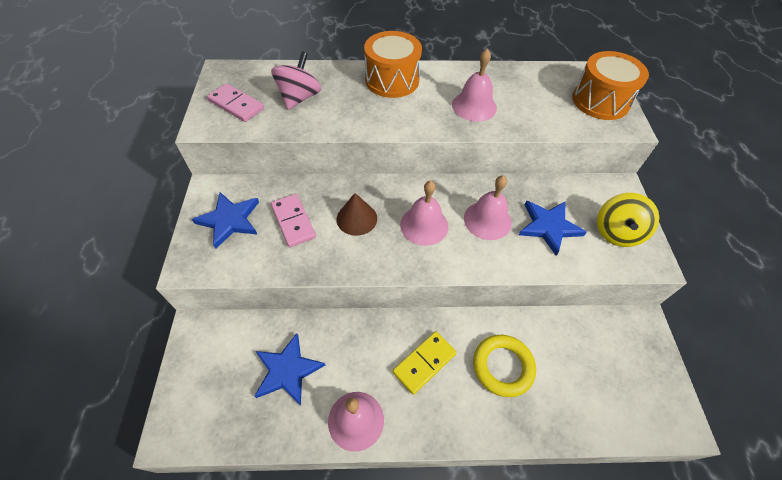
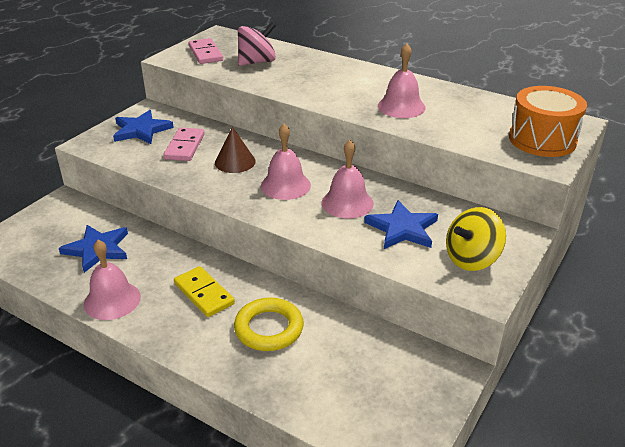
camera: 35 degrees right, 20 degrees down
orange drum [364,31,422,98] -> none
yellow domino [393,331,457,395] -> yellow domino turned 60 degrees clockwise [174,266,235,317]

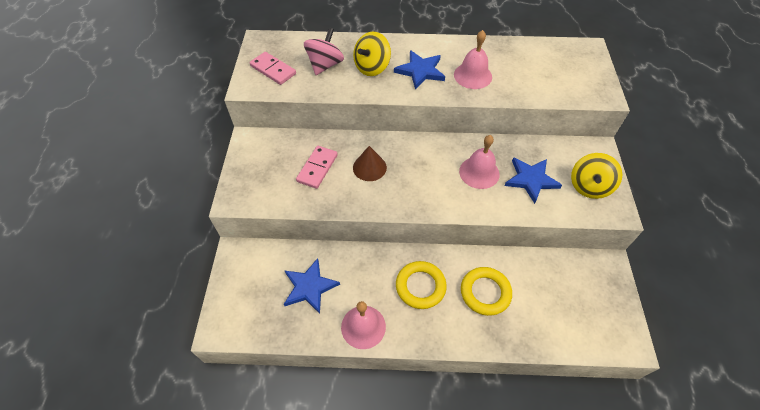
camera: 30 degrees left, 20 degrees up
blue star [113,110,174,144] -> blue star moved to [394,50,445,89]
pink domino [163,127,205,161] -> pink domino turned 45 degrees clockwise [296,146,338,189]
yellow domino [174,266,235,317] -> yellow ring [396,261,447,309]
pink bell [261,124,311,200] -> none
orange drum [509,86,587,157] -> none
none -> yellow spinning top [353,32,391,76]

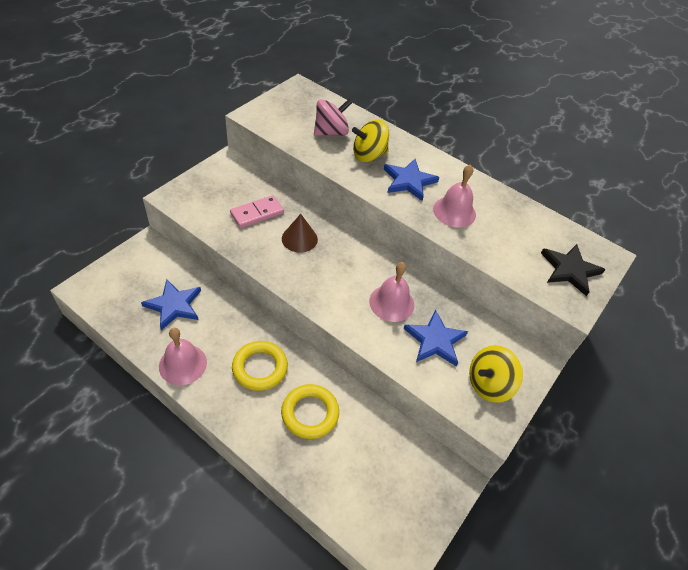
camera: 30 degrees right, 5 degrees down
pink domino [250,52,296,85] -> none
none -> black star [541,244,606,296]

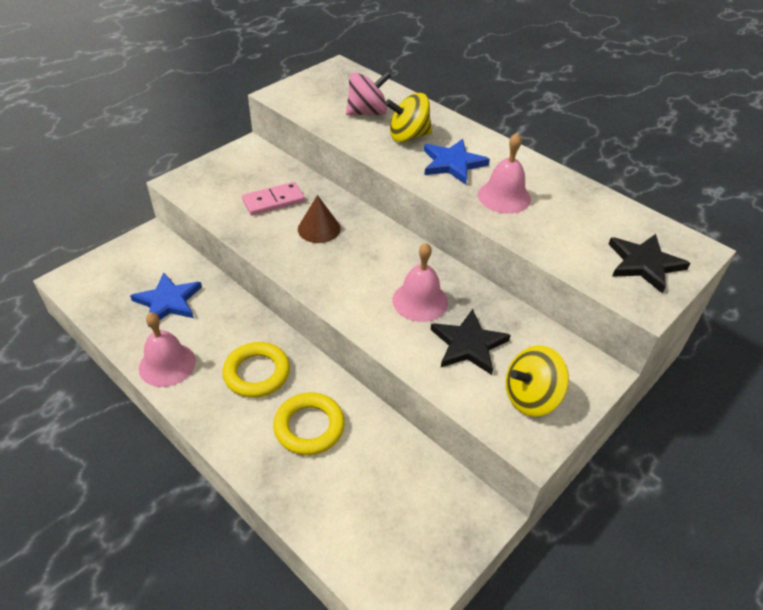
camera: 10 degrees right, 5 degrees down
blue star [403,310,468,367] -> black star [430,309,511,375]

